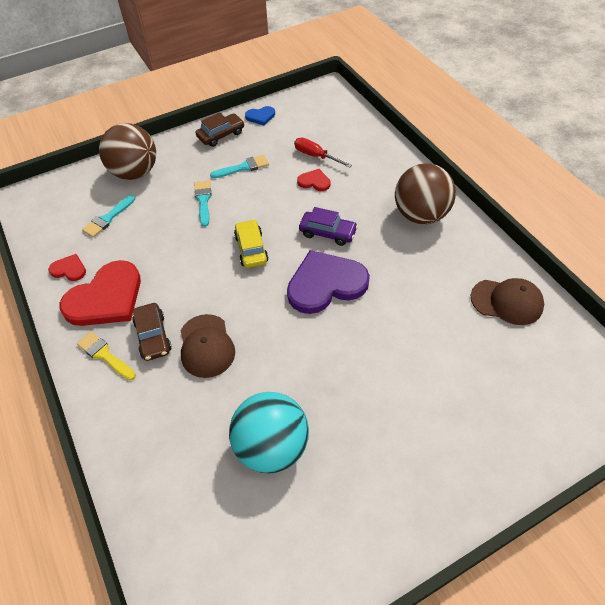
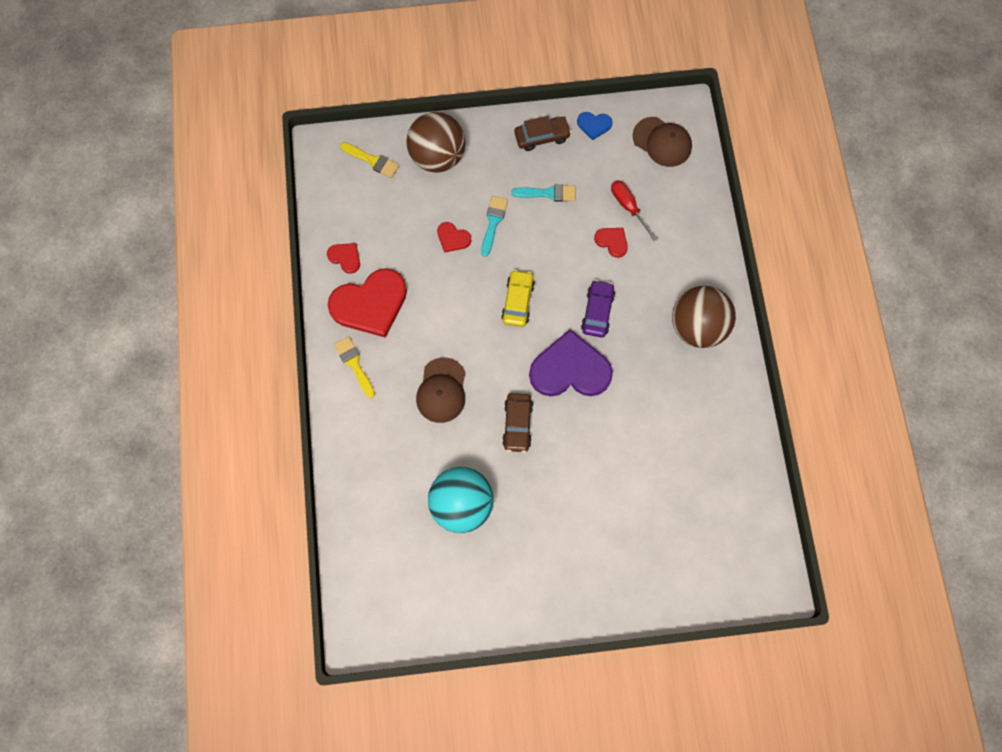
camera: 20 degrees right, 20 degrees up
turquoise brush [82,195,135,237] -> none
brown car [132,303,172,361] -> brown car moved to [502,393,533,453]
purple car [299,207,358,246] -> purple car turned 120 degrees counterclockwise [581,280,615,337]
brown cap [471,278,544,325] -> brown cap moved to [633,117,692,167]
none -> yellow brush [340,142,399,178]
none -> red heart [437,222,471,253]

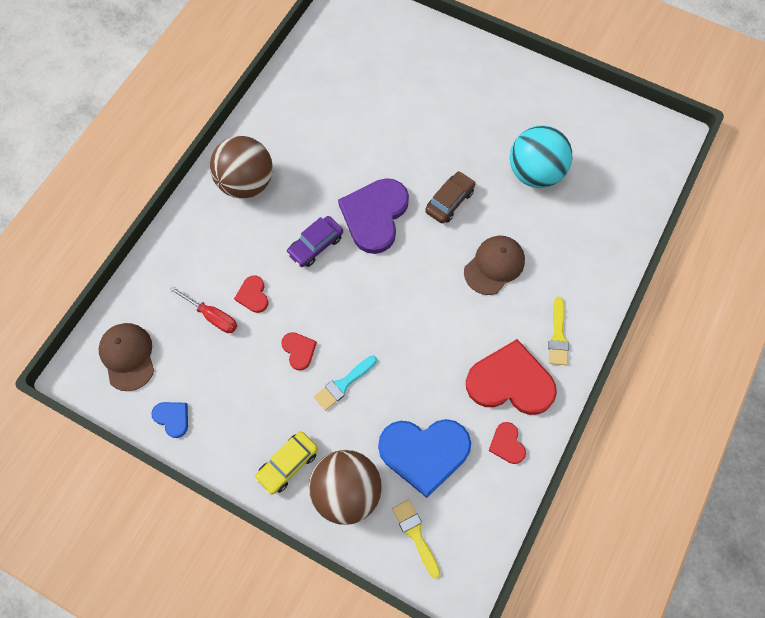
camera: 145 degrees left, 5 degrees down
red heart [437,222,471,253] -> red heart moved to [281,332,317,370]
yellow car [501,270,535,327] -> yellow car moved to [255,432,318,495]
turquoise brush [511,184,576,202] -> none
brown car [514,116,571,151] -> none
purple heart [529,329,613,396] -> purple heart turned 75 degrees clockwise [338,178,409,254]
red screwdriver [611,180,658,241] -> red screwdriver turned 60 degrees counterclockwise [169,286,237,333]
none -> blue heart [378,419,471,498]

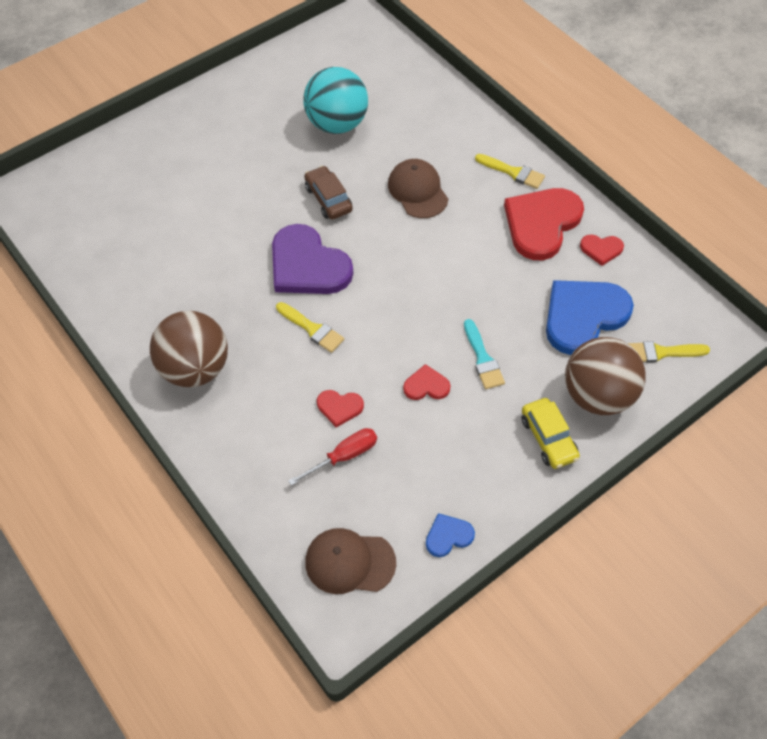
camera: 65 degrees left, 10 degrees down
purple car [286,216,343,267] -> yellow brush [276,302,344,353]
blue heart [378,419,471,498] -> blue heart turned 150 degrees counterclockwise [546,280,634,355]

